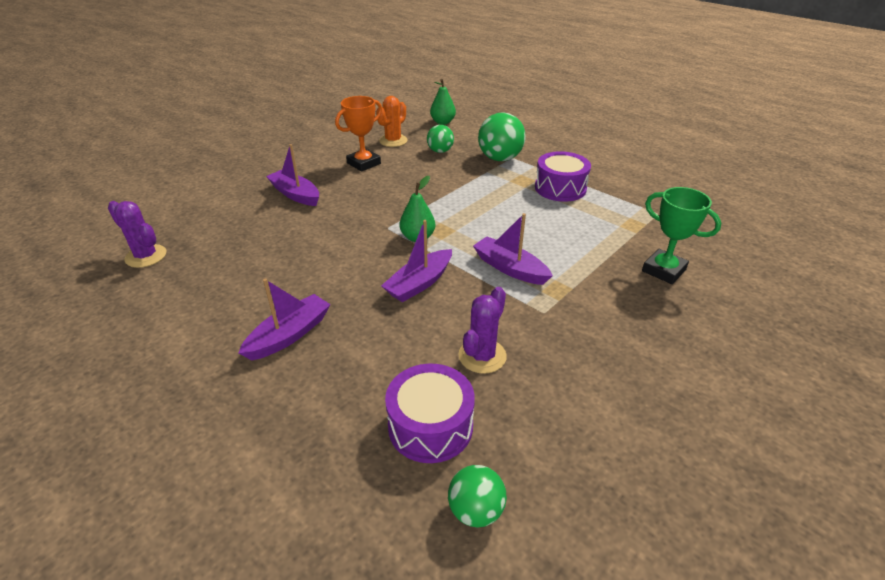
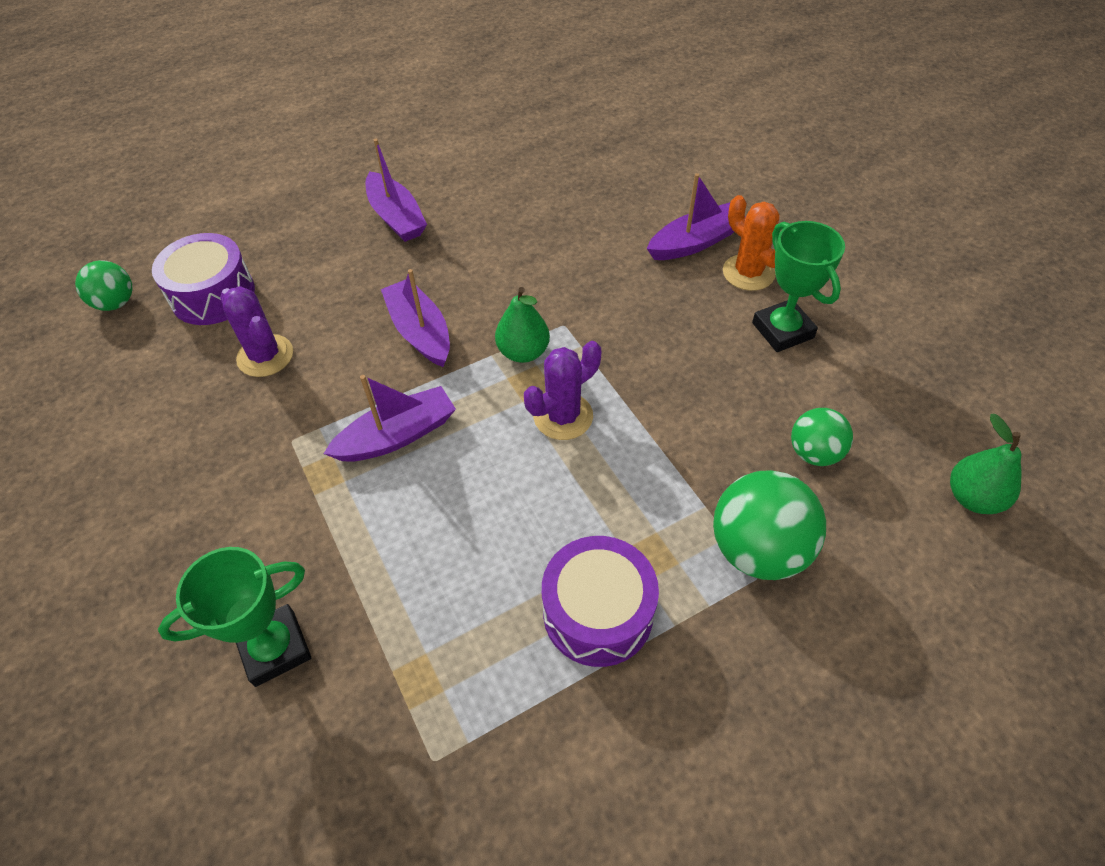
camera: 110 degrees right, 15 degrees up
purple cactus [108,201,166,268] -> purple cactus moved to [524,341,601,440]
orange trophy [335,96,382,172] -> green trophy [752,221,845,352]
orange cactus [376,96,408,147] -> orange cactus moved to [723,195,780,291]

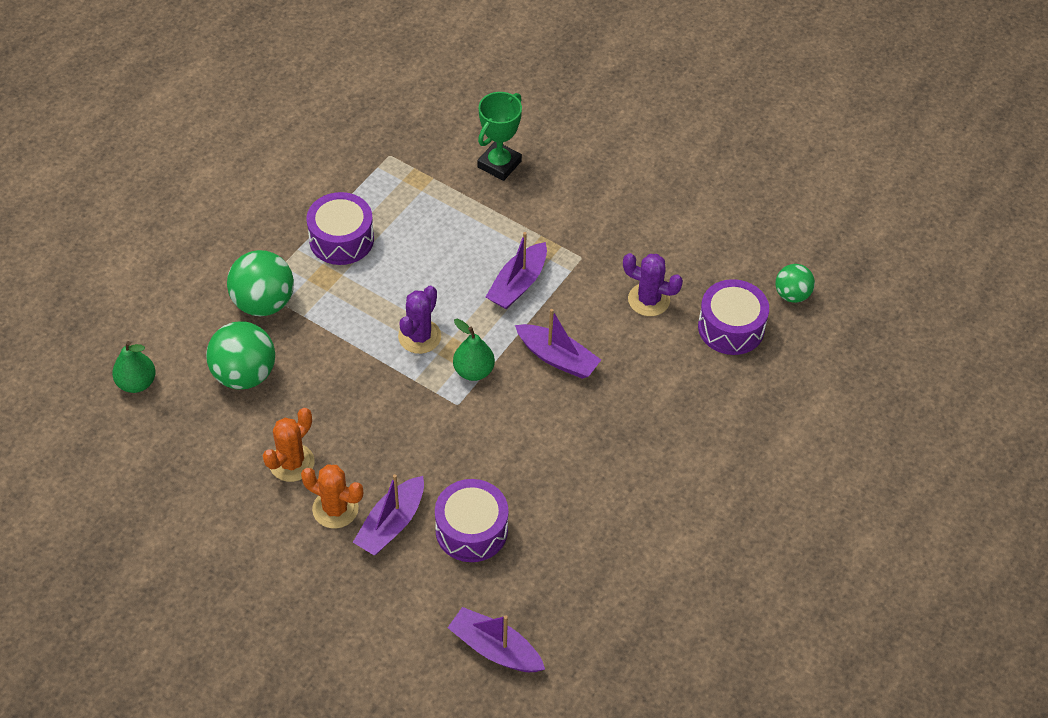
camera: 150 degrees right, 0 degrees up
purple boat [365,139,427,242] -> purple boat moved to [448,607,545,672]
green trophy [752,221,845,352] -> orange cactus [263,408,315,482]
green ball [791,408,853,466] -> green ball [206,321,275,390], size x1.67
none -> purple drum [435,479,509,562]

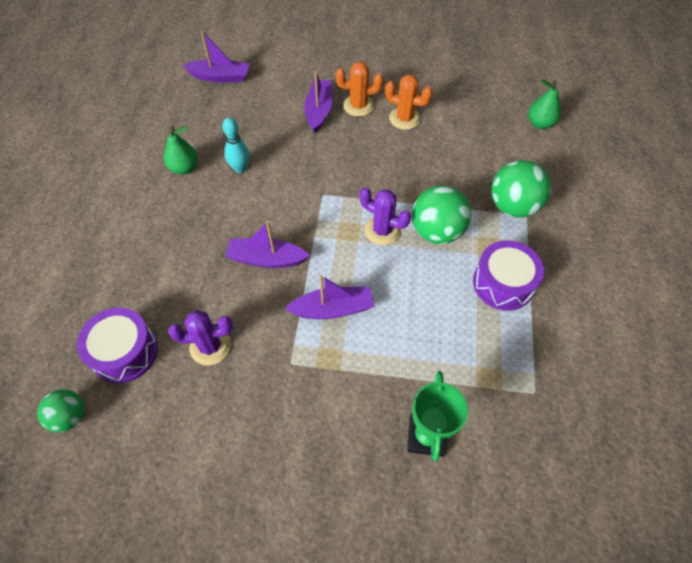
camera: 155 degrees right, 5 degrees up
green ball [206,321,275,390] -> green ball moved to [412,185,471,244]
orange cactus [263,408,315,482] -> orange cactus turned 75 degrees counterclockwise [385,75,433,130]
purple cactus [398,286,441,354] -> purple cactus turned 60 degrees counterclockwise [359,187,411,245]
purple drum [435,479,509,562] -> none
green pear [453,319,495,381] -> green pear moved to [164,126,198,175]
purple boat [486,232,547,309] -> purple boat turned 75 degrees clockwise [284,275,374,319]
none -> turquoise bowling pin [222,118,249,173]

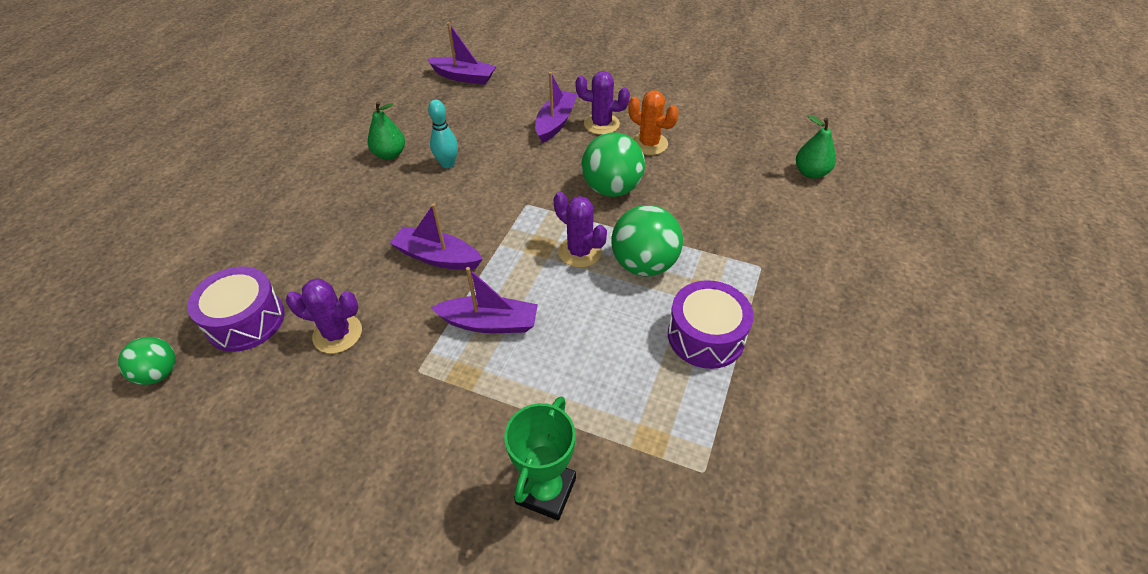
camera: 15 degrees right, 10 degrees down
orange cactus [336,61,384,117] -> purple cactus [576,71,630,135]
green ball [491,160,551,218] -> green ball moved to [582,132,645,197]

